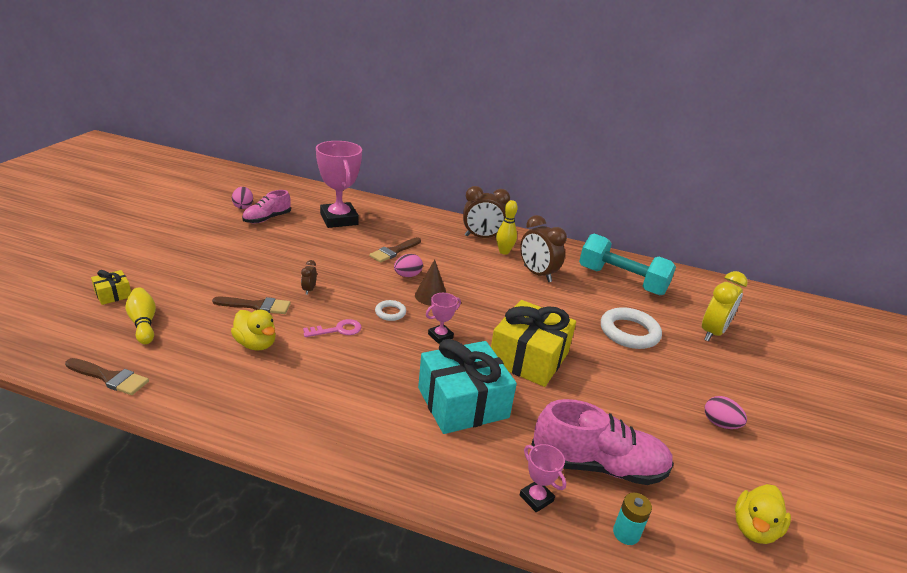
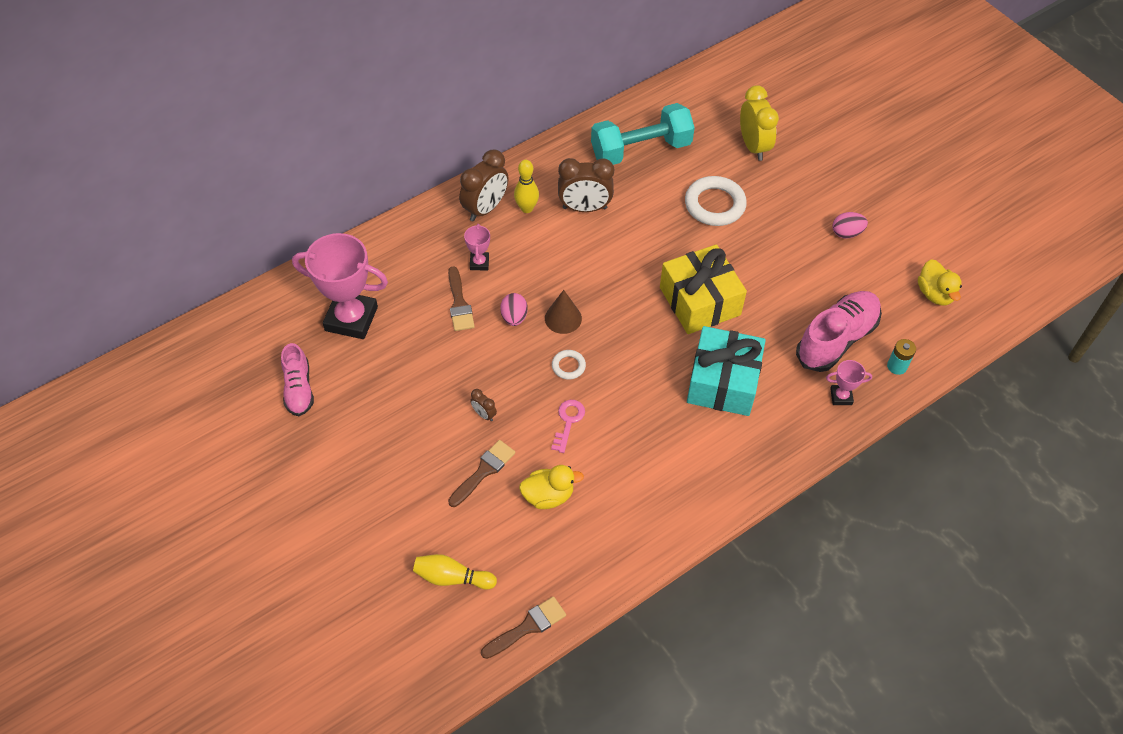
camera: 50 degrees left, 25 degrees up
yellow gift [91,270,131,305] -> none
pink egg [232,187,253,209] -> none
pink trophy [426,293,461,344] -> pink trophy moved to [464,224,490,270]

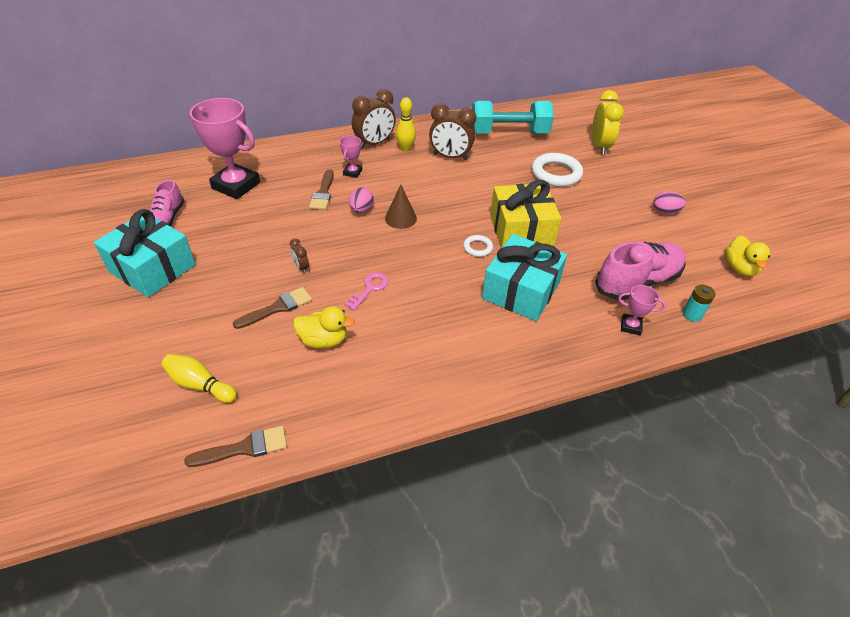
camera: 15 degrees right, 10 degrees down
white ring [552,350,586,380] -> white ring moved to [463,235,493,257]
none -> turquoise gift [94,209,196,297]

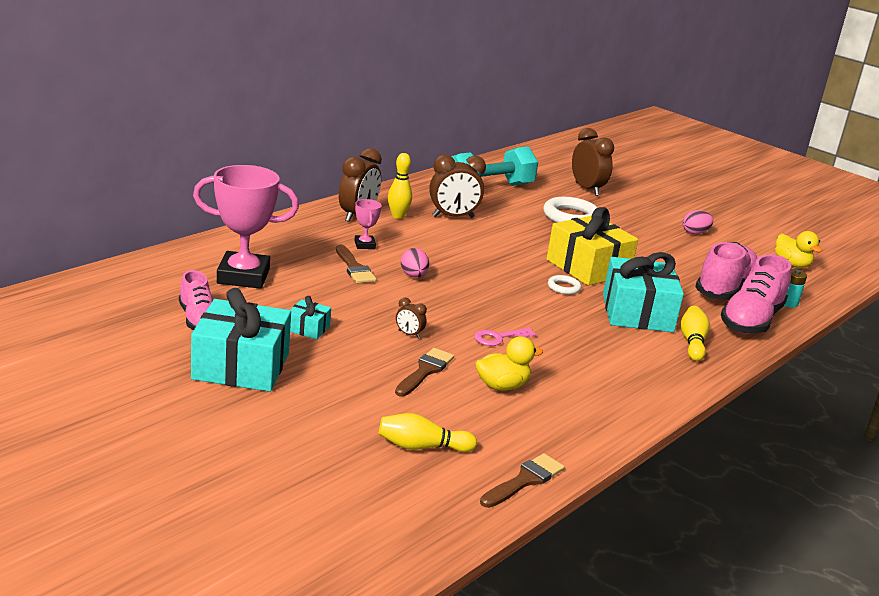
camera: 30 degrees left, 20 degrees down
pink key [344,272,389,311] -> pink key turned 120 degrees counterclockwise [474,328,536,346]
brown cone [385,184,417,229] -> none
yellow clock [592,90,624,155] -> brown clock [572,128,614,196]
pink trophy [618,285,666,335] -> pink shoe [721,254,791,334]
none -> turquoise gift [290,296,331,339]
none -> yellow bowling pin [680,306,710,361]

